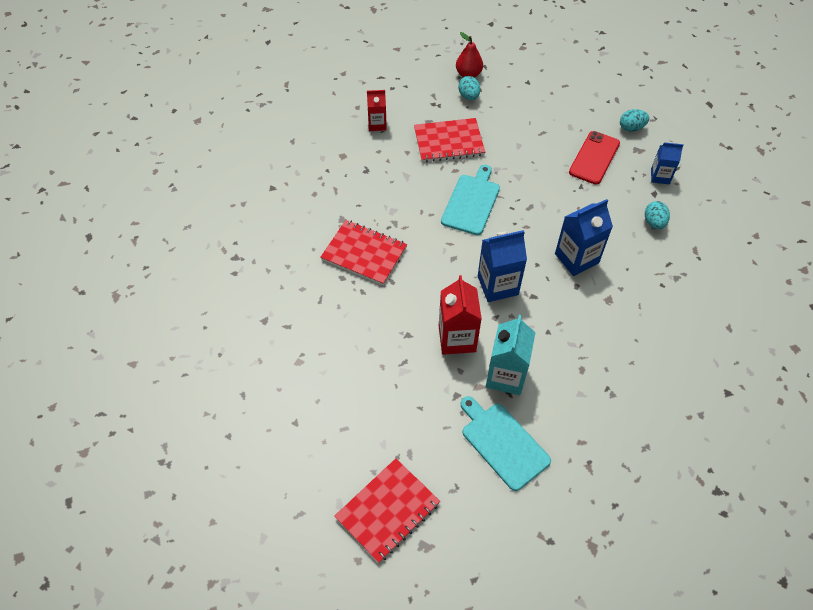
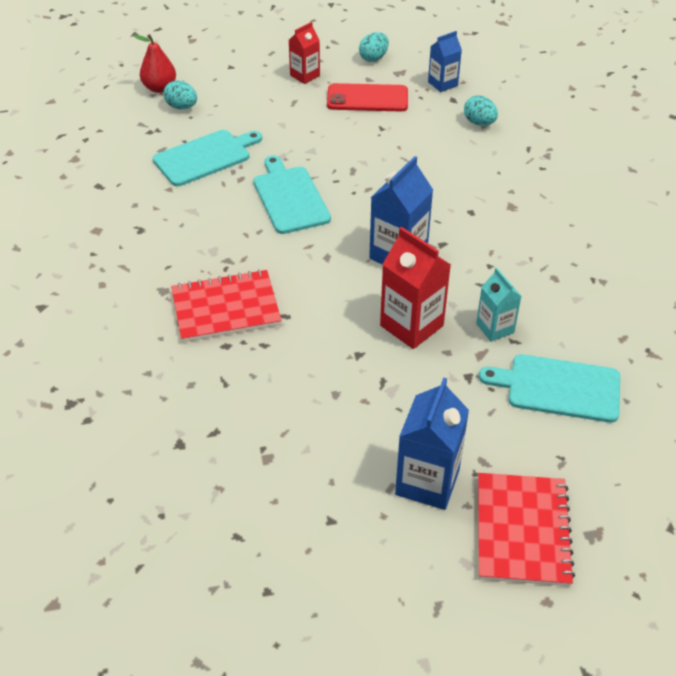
camera: 40 degrees left, 10 degrees down
red carton [367,90,387,131] -> red carton moved to [289,22,320,84]
red notebook [414,118,485,162] -> turquoise cutting board [153,130,262,186]
turquoise carton [486,315,536,395] -> turquoise carton [476,268,522,342], size x0.61
blue carton [555,199,613,276] -> blue carton moved to [395,378,469,510]
red phone [569,131,620,185] -> red phone turned 75 degrees counterclockwise [327,83,408,111]

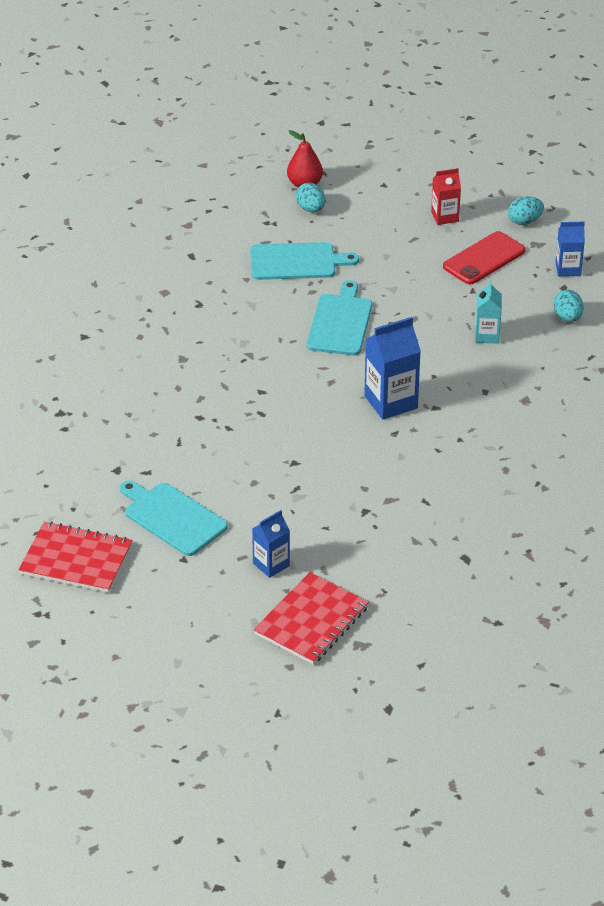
camera: 30 degrees right, 5 degrees down
red notebook [171,269,282,342] -> red notebook moved to [19,521,133,593]
red phone [327,83,408,111] -> red phone turned 75 degrees counterclockwise [443,231,526,284]
red carton [380,227,451,349] -> none
blue carton [395,378,469,510] -> blue carton [252,510,290,578], size x0.61
turquoise carton [476,268,522,342] -> turquoise carton moved to [475,280,502,344]
turquoise cutting board [479,354,620,423] -> turquoise cutting board moved to [120,480,228,556]

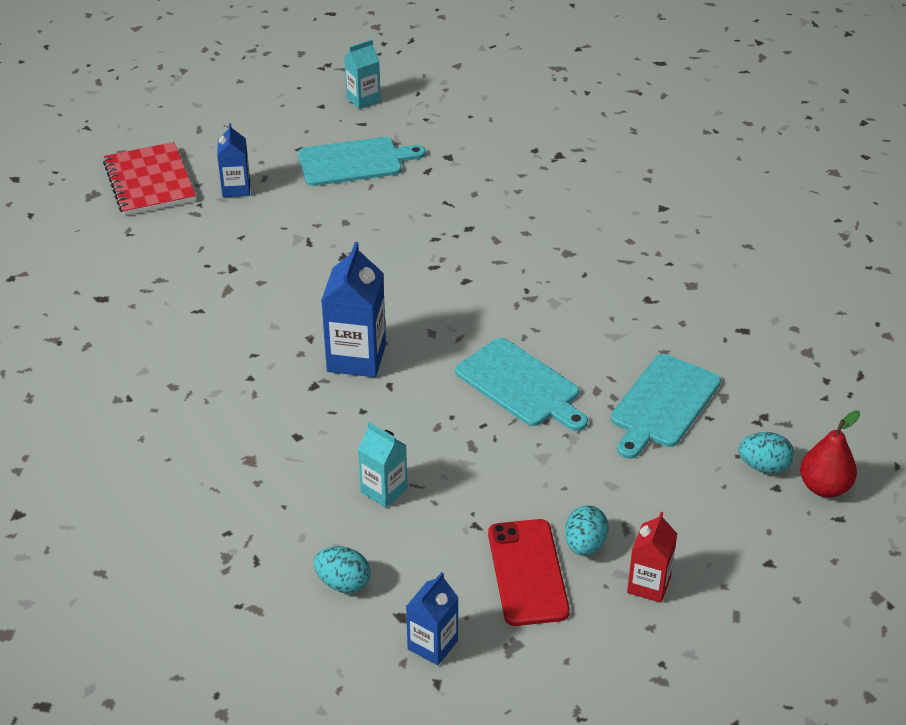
camera: 125 degrees right, 0 degrees up
red notebook [19,521,133,593] -> turquoise carton [344,39,381,109]
turquoise egg [508,196,544,225] -> turquoise egg moved to [565,505,609,556]

